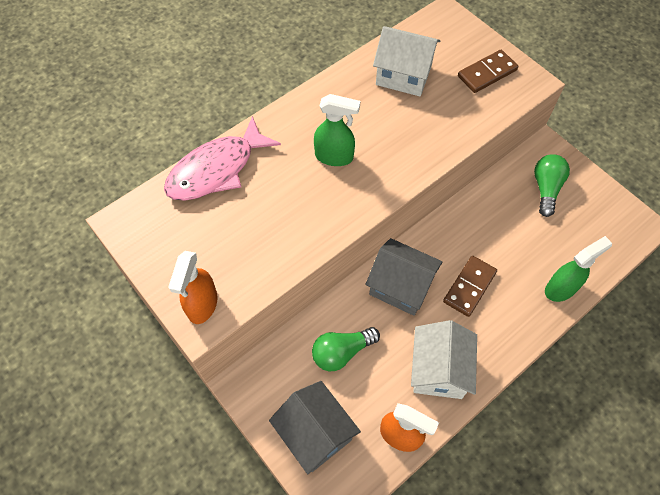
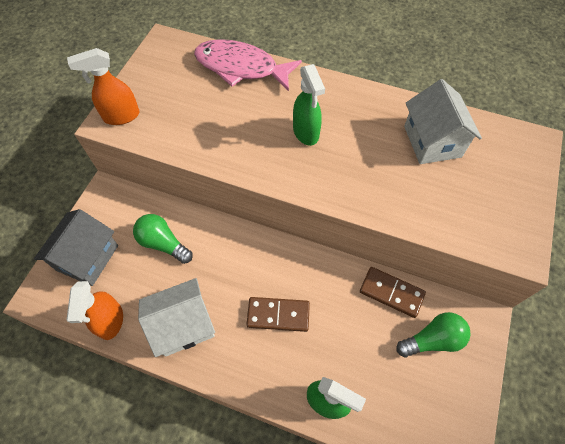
camera: 60 degrees right, 0 degrees up
grey house [365,238,443,316] -> none
brown domino [458,50,518,93] -> brown domino moved to [360,267,426,318]

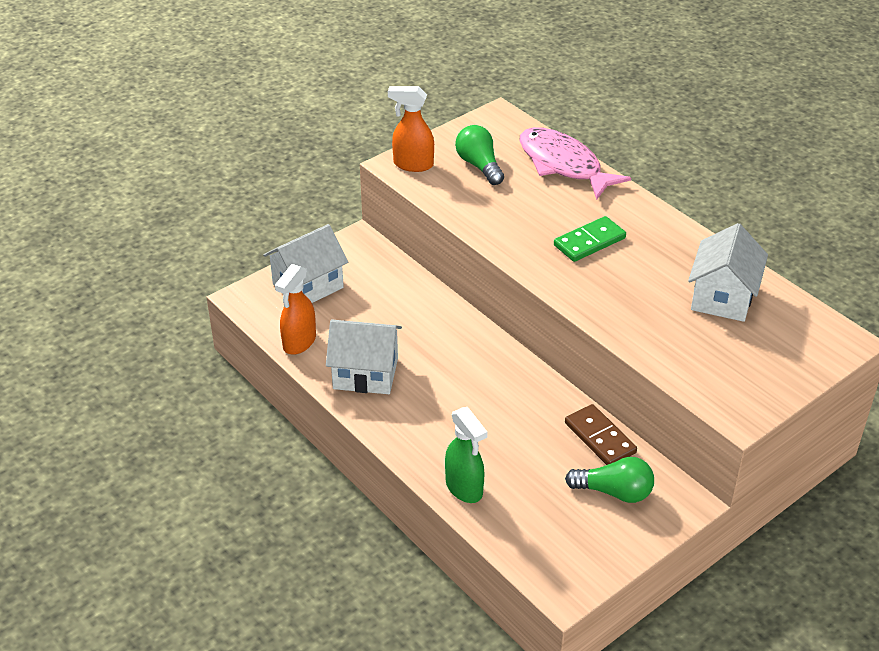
camera: 30 degrees right, 20 degrees down
grey house [34,209,118,286] -> white house [263,224,348,303]
green light bulb [133,214,193,264] -> green light bulb moved to [455,125,504,185]
brown domino [246,297,310,332] -> none
green spray bottle [293,64,325,146] -> green domino [554,216,626,262]

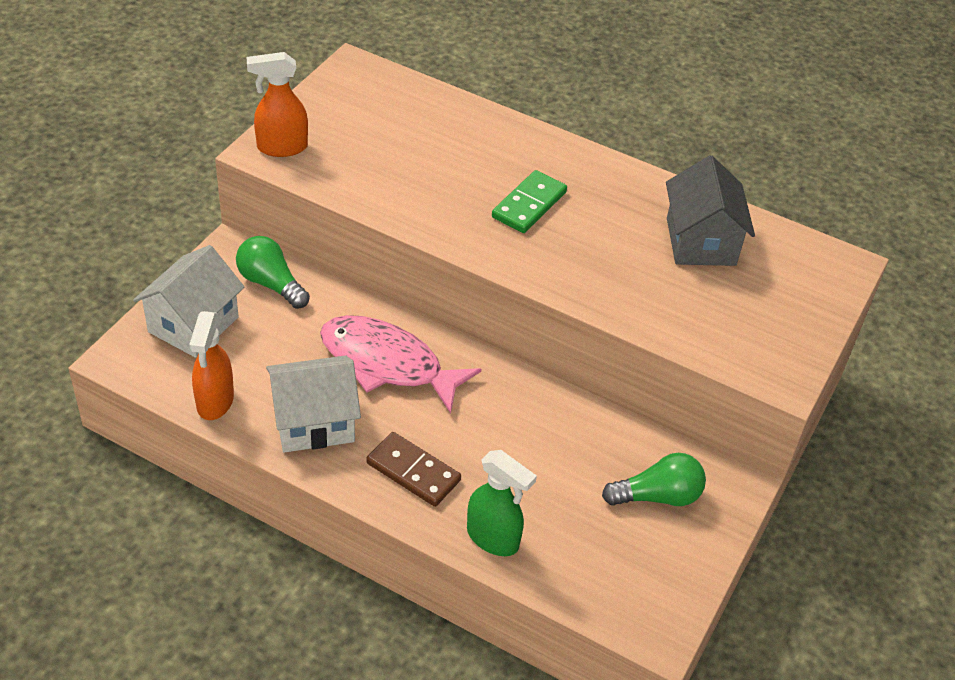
camera: 25 degrees left, 5 degrees up
green light bulb [455,125,504,185] -> green light bulb moved to [236,236,310,309]
pink fish [519,127,631,200] -> pink fish moved to [320,315,481,413]
brown domino [565,404,637,465] -> brown domino moved to [366,432,461,507]
white house [688,223,768,322] -> grey house [666,155,755,266]

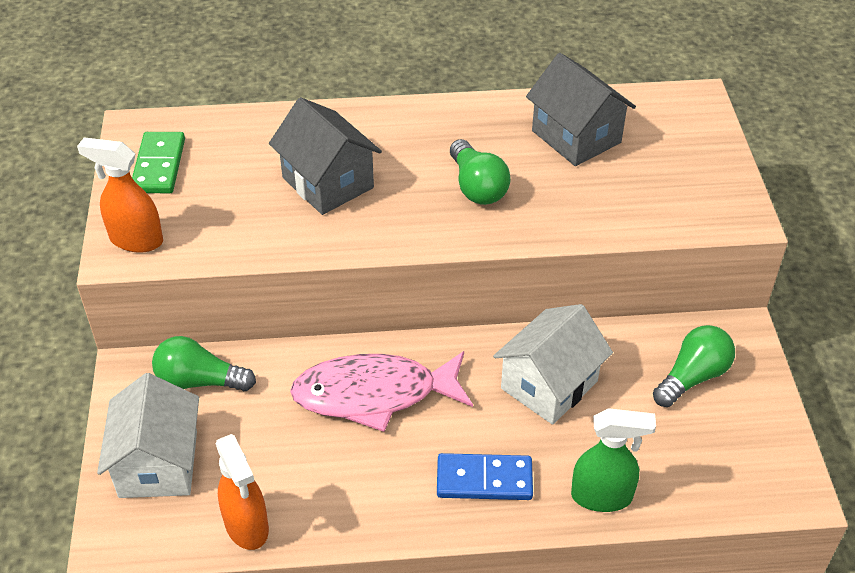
camera: 30 degrees left, 0 degrees up
orange spray bottle [246,52,308,157] -> orange spray bottle turned 60 degrees clockwise [77,137,163,253]
white house [266,356,361,453] -> white house moved to [493,304,613,425]
brown domino [366,432,461,507] -> blue domino [437,453,533,500]
green domino [492,170,567,233] -> green domino moved to [132,132,185,193]
none -> grey house [269,97,382,215]
none -> green light bulb [450,139,511,205]

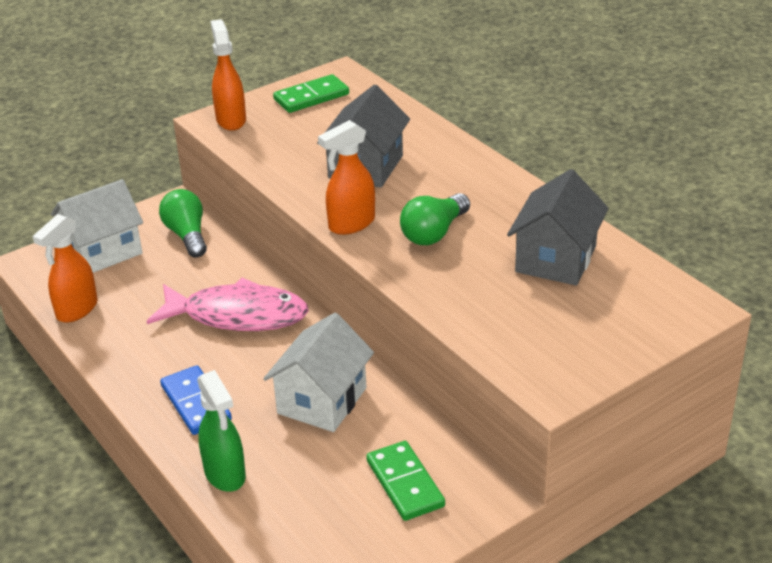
camera: 60 degrees right, 10 degrees down
pink fish [290,351,473,432] -> pink fish turned 135 degrees clockwise [147,278,309,331]
white house [493,304,613,425] -> white house turned 75 degrees counterclockwise [263,313,374,432]
green light bulb [653,325,735,407] -> green domino [366,441,445,521]
none -> orange spray bottle [318,120,375,235]

